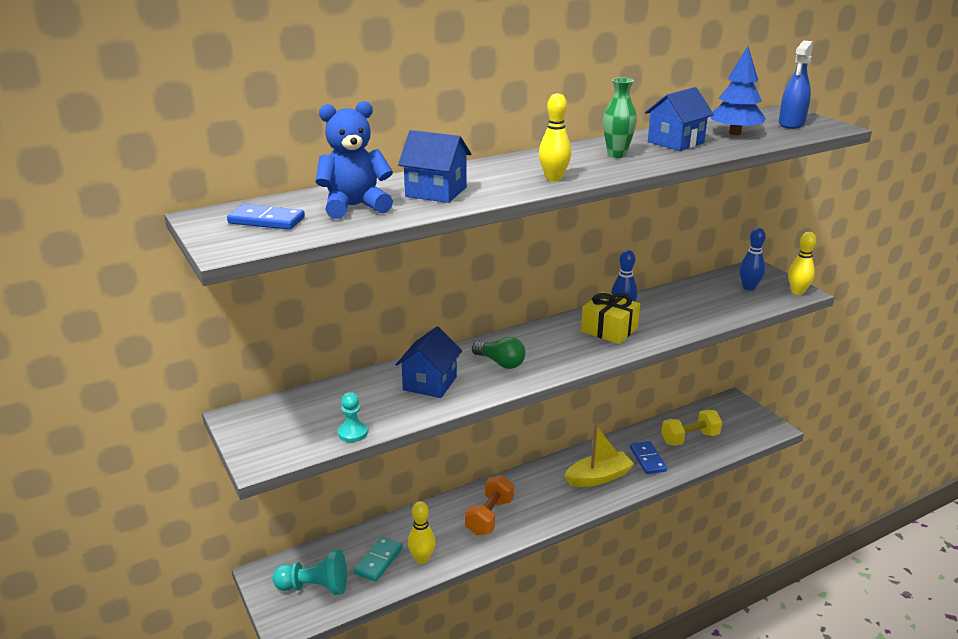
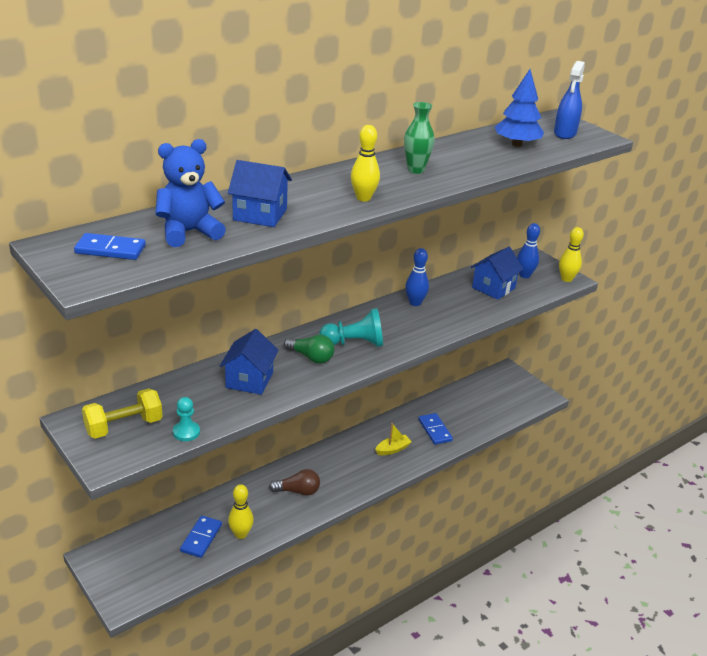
camera: 10 degrees left, 5 degrees up
turquoise pawn [272,549,347,595] -> turquoise pawn moved to [319,308,383,347]
turquoise domino [354,537,403,582] -> blue domino [180,516,222,558]
orange dumbbell [465,475,514,536] -> brown light bulb [269,469,320,496]
yellow boat [564,424,634,487] -> yellow boat [375,423,412,455], size x0.60
yellow gift [581,292,640,344] -> none
blue house [645,87,714,151] -> blue house moved to [471,247,524,300]
yellow dumbbell [661,410,722,446] -> yellow dumbbell moved to [82,388,163,439]

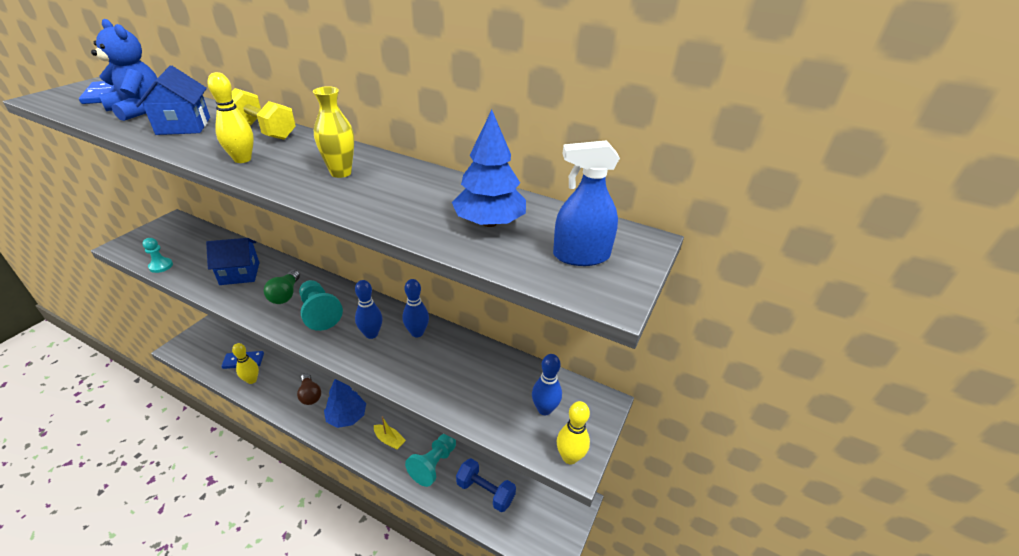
camera: 65 degrees right, 5 degrees up
yellow dumbbell [82,388,163,439] -> yellow dumbbell moved to [232,88,296,140]
green vase [404,102,435,174] -> yellow vase [313,86,354,178]
blue domino [418,413,453,445] -> turquoise pawn [405,434,456,487]
blue house [471,247,524,300] -> none
none -> blue tree [324,379,366,428]
none -> blue bowling pin [355,280,382,339]
none -> blue dumbbell [456,458,516,512]

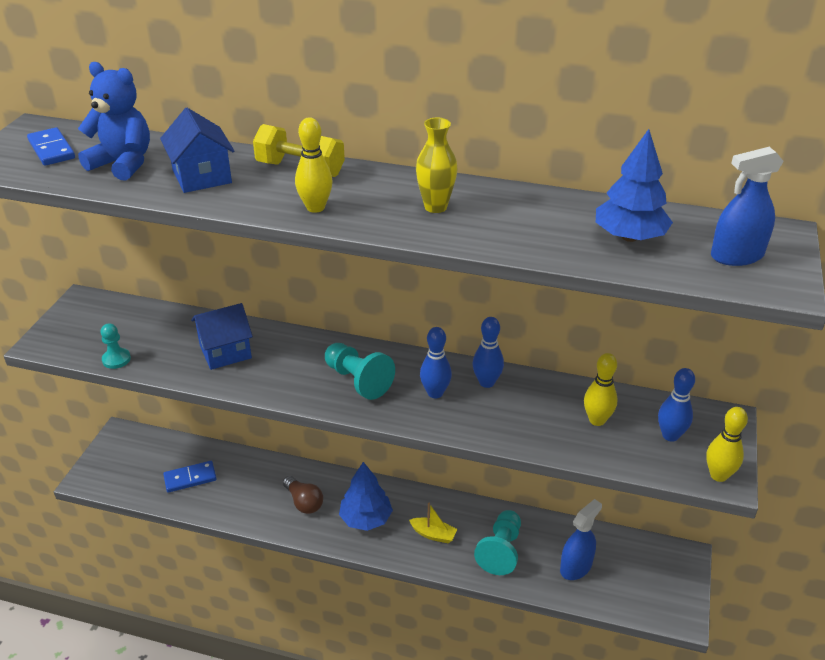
camera: 10 degrees left, 0 degrees up
yellow bowling pin [232,343,259,384] -> yellow bowling pin moved to [584,353,618,426]
green light bulb [264,270,300,304] -> none
blue dumbbell [456,458,516,512] -> blue spray bottle [560,499,602,580]

